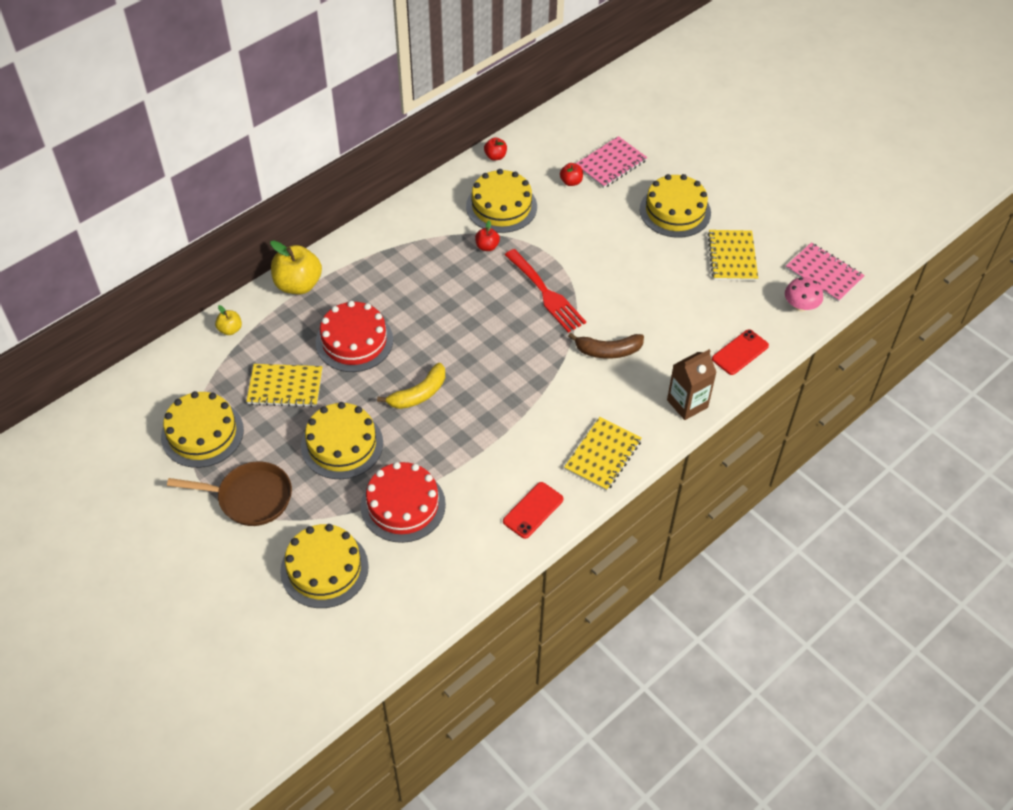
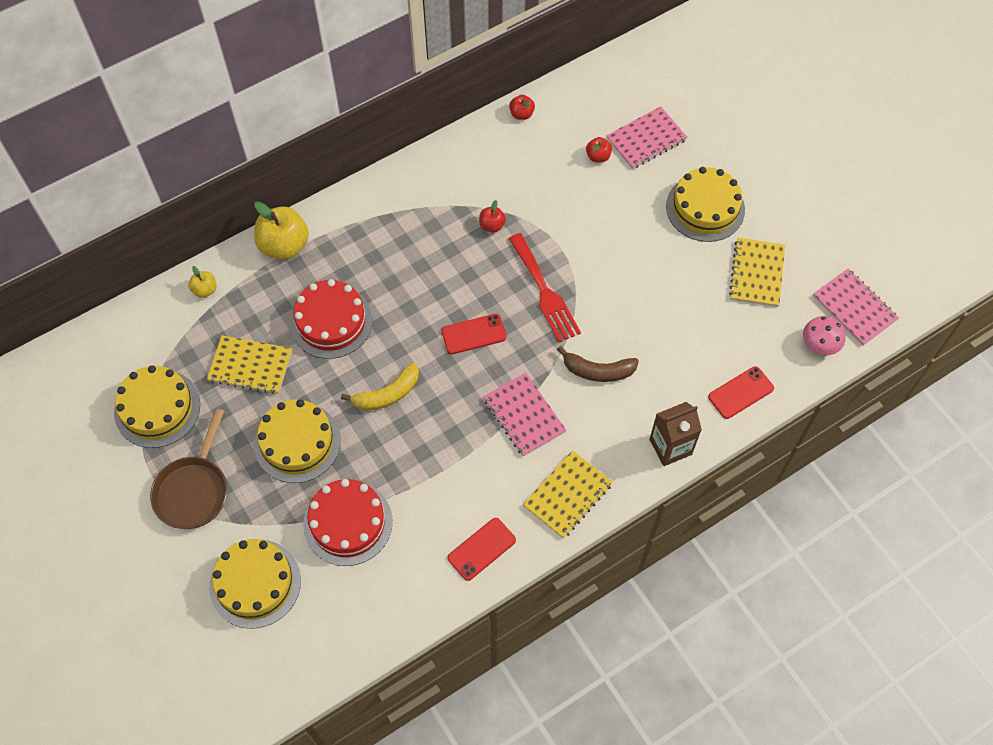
camera: 10 degrees right, 10 degrees up
brown pan [167,461,292,526] -> brown pan turned 90 degrees clockwise [150,408,227,529]
yellow cake [466,169,537,233] -> none
none -> red phone [441,314,507,354]
none -> pink notebook [483,373,566,457]

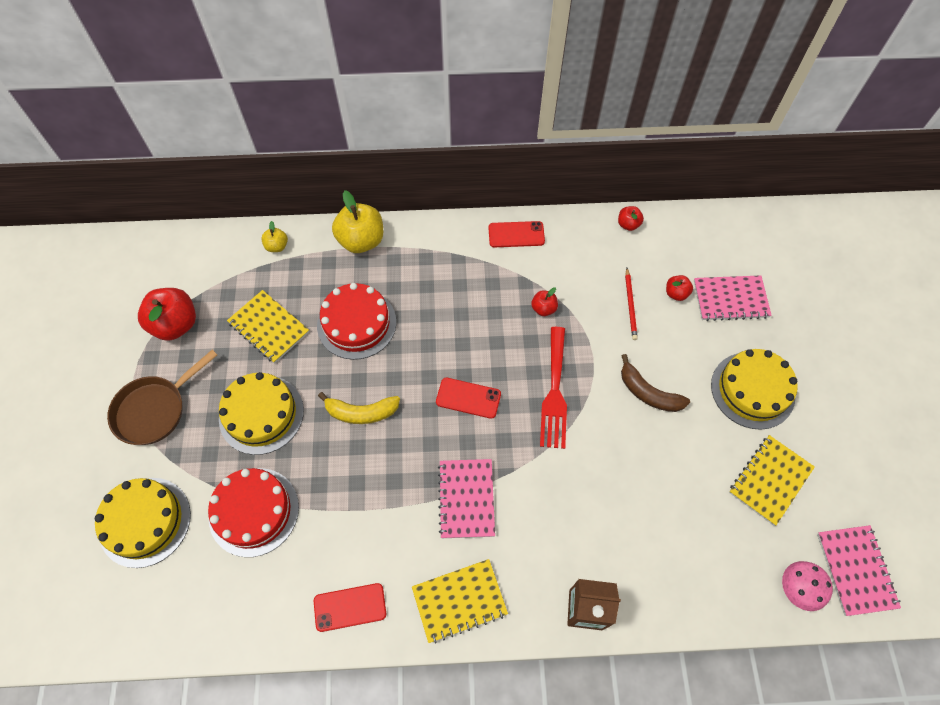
camera: 30 degrees right, 0 degrees up
yellow cake [114,365,200,448] -> red apple [138,288,196,341]
brown banana [557,346,639,382] -> brown banana moved to [621,354,690,412]
red phone [708,366,774,419] -> red phone moved to [489,221,545,247]
none -> red pencil [625,268,638,340]

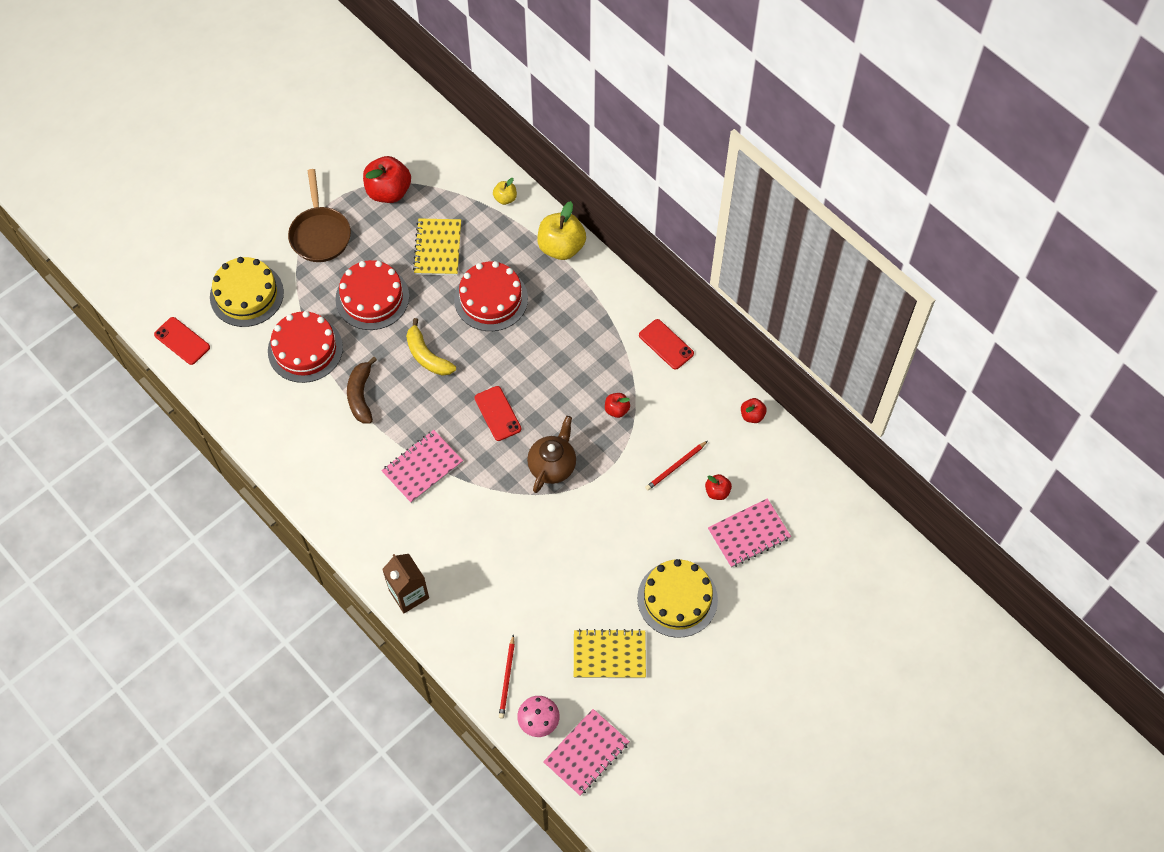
camera: 50 degrees right, 0 degrees up
brown pan [107,350,217,445] -> brown pan turned 105 degrees counterclockwise [288,169,351,262]
yellow cake [219,372,304,455] -> red cake [335,260,409,330]
red phone [314,583,386,632] -> red phone moved to [154,317,210,365]
yellow notebook [412,559,508,643] -> none
red fork [540,327,567,449] -> brown teapot [527,416,576,493]
brown banana [621,354,690,412] -> brown banana moved to [347,357,377,423]
pink notebook [694,275,772,321] -> pink notebook turned 75 degrees counterclockwise [708,498,791,567]
none -> red pencil [499,634,515,719]

